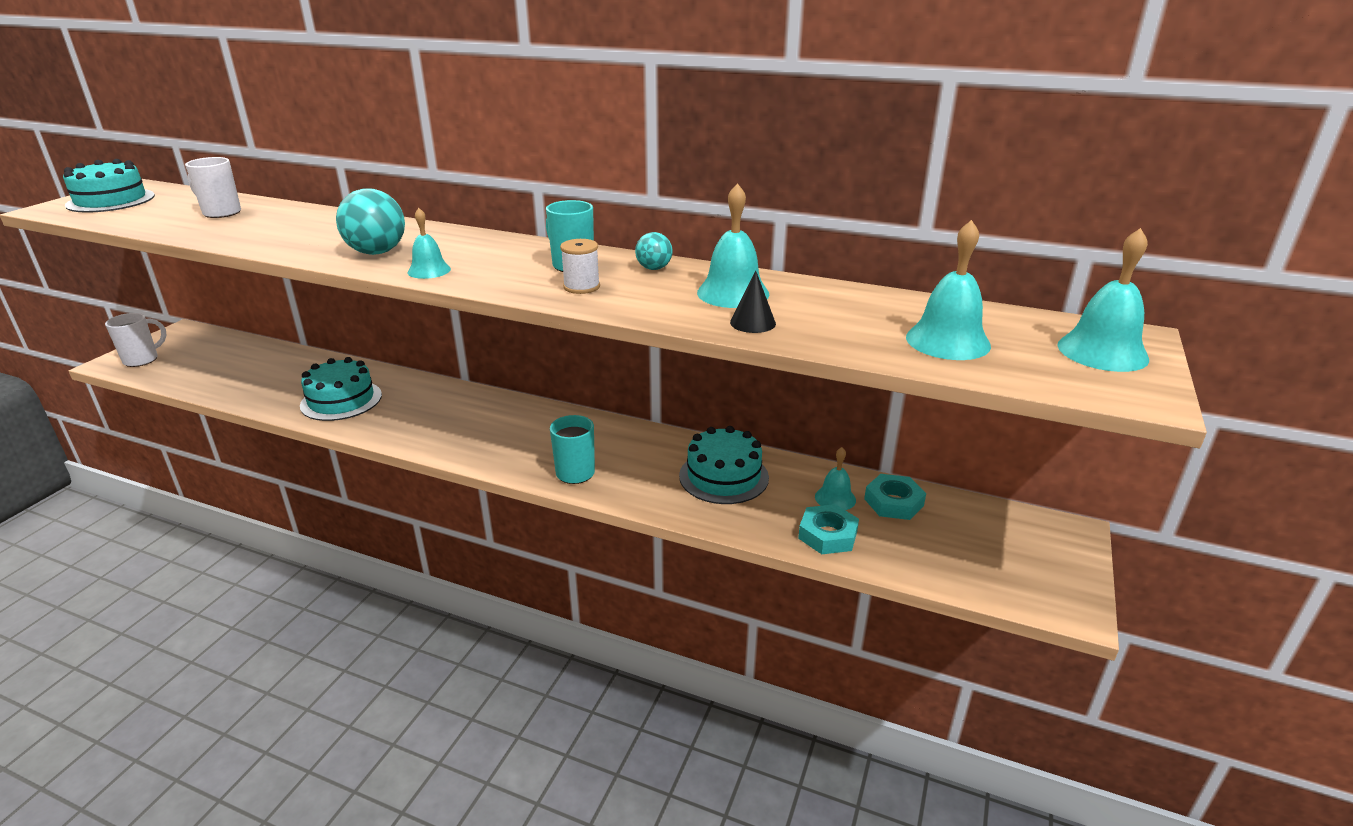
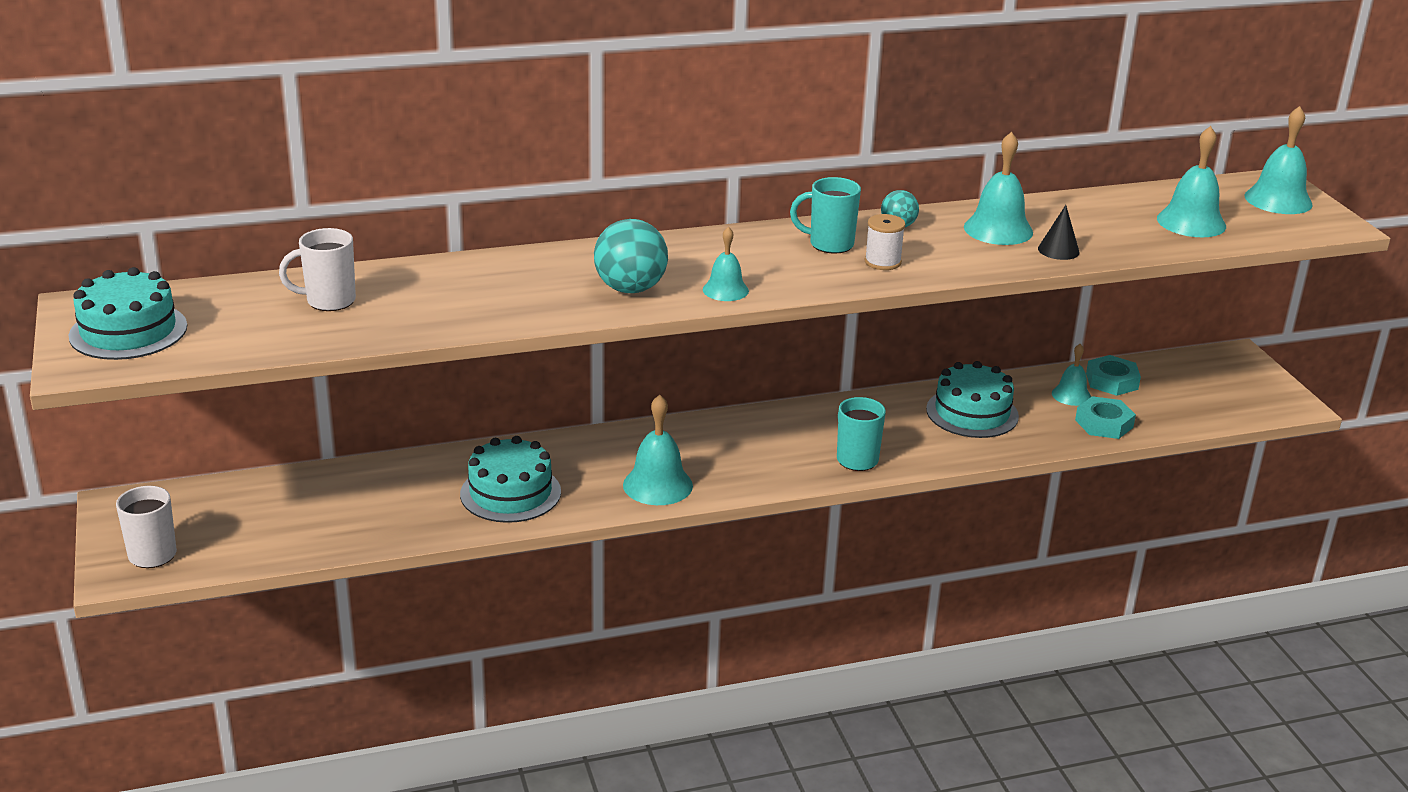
camera: 40 degrees left, 0 degrees up
none -> turquoise bell [623,395,693,505]

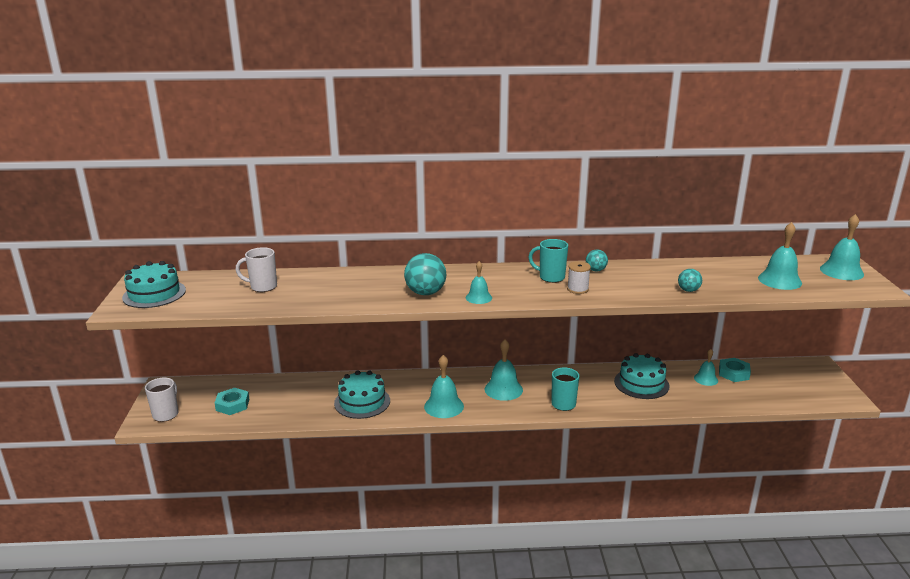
camera: 15 degrees right, 5 degrees down
turquoise bell [964,132,1033,245] -> turquoise bell moved to [485,339,523,401]
black cone [1038,205,1080,260] -> turquoise ball [678,269,702,292]
turquoise nut [1075,396,1136,439] -> turquoise nut moved to [215,388,250,415]

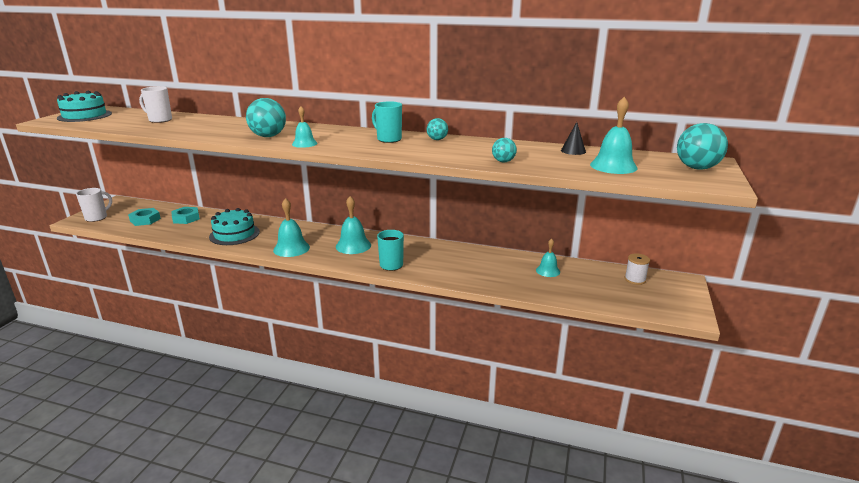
camera: 20 degrees right, 0 degrees up
white spool [567,261,591,294] -> white spool moved to [625,253,650,285]
turquoise cake [614,353,670,399] -> none
turquoise nut [719,358,751,382] -> turquoise nut moved to [171,207,200,224]
turquoise bell [820,214,864,280] -> turquoise ball [677,123,728,170]
none -> black cone [561,122,586,155]

